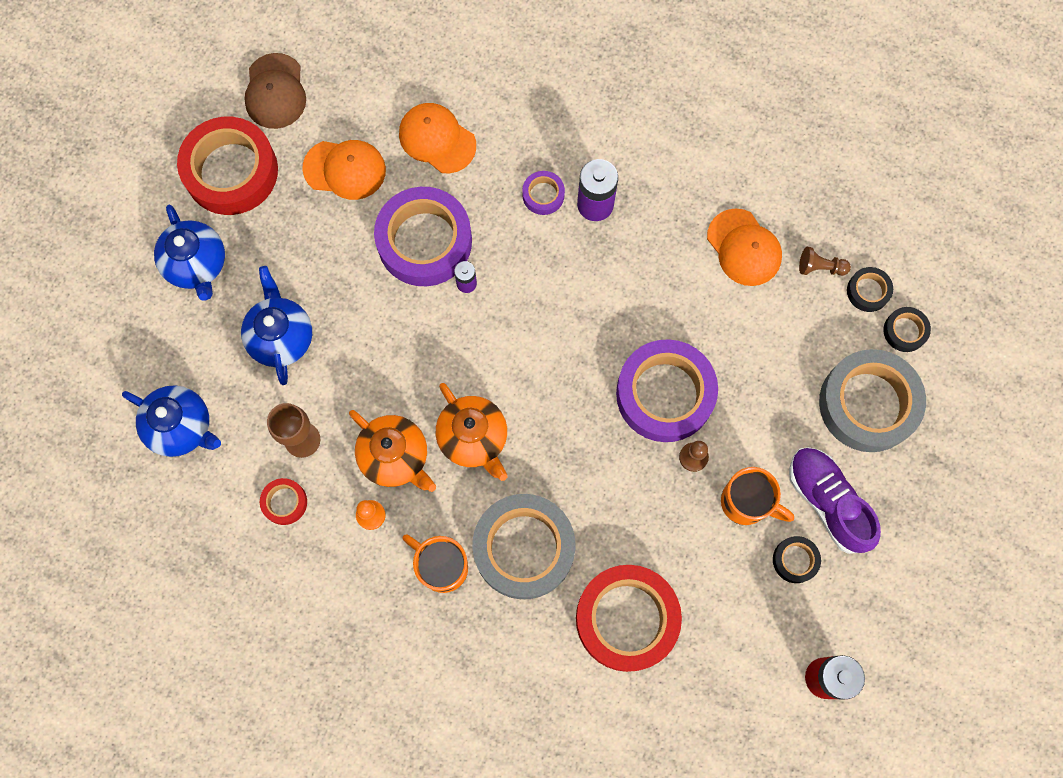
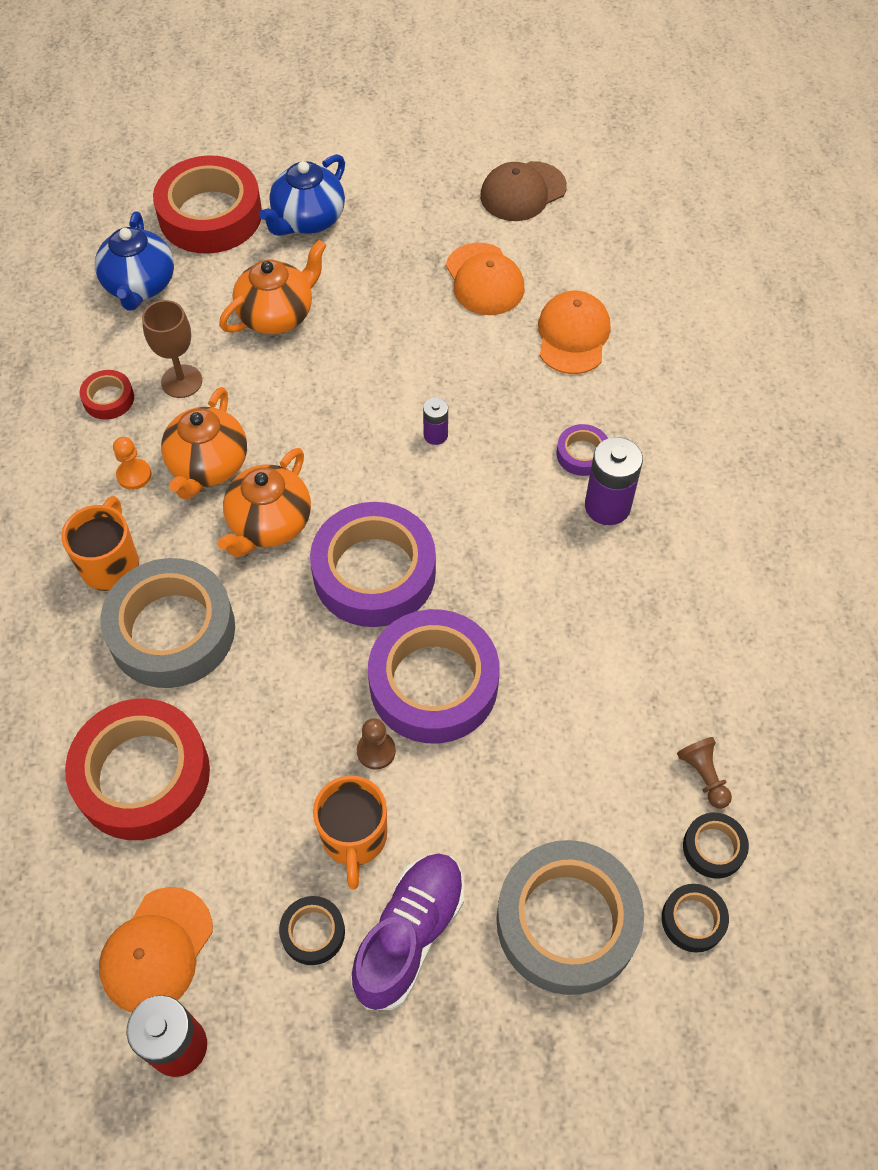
camera: 60 degrees right, 15 degrees down
red tape [177,117,278,215] -> red tape moved to [153,155,262,254]
blue teapot [241,266,312,385] -> orange teapot [219,240,327,334]
purple tape [374,187,472,286] -> purple tape moved to [310,502,436,627]
orange cap [707,208,782,286] -> orange cap moved to [99,887,213,1013]

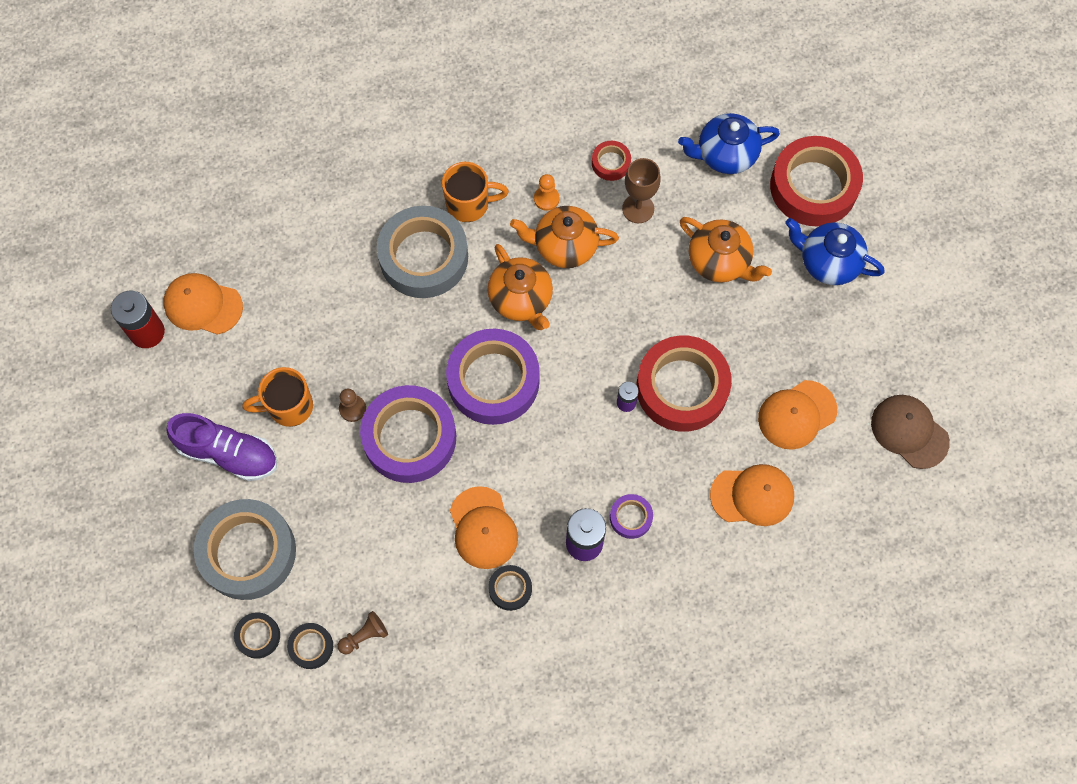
camera: 80 degrees right, 10 degrees up
red tape [65,699,210,840] -> red tape moved to [636,335,732,432]
orange teapot [218,448,311,557] -> orange teapot turned 135 degrees counterclockwise [487,244,553,330]
black tape [279,896,345,965] -> black tape moved to [488,565,532,611]
none -> orange cap [450,486,518,569]

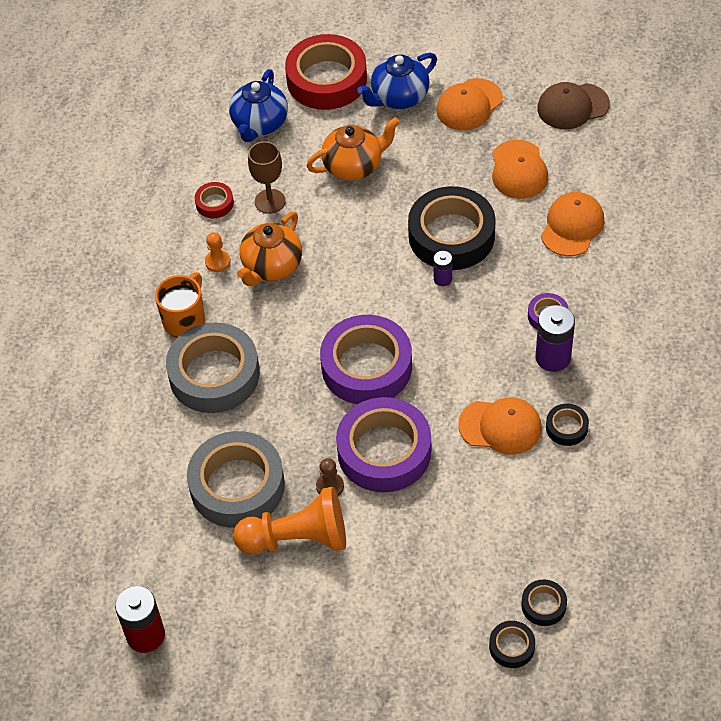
camera: 60 degrees left, 15 degrees down
orange cap [163,273,243,335] -> orange cap moved to [436,78,503,131]
purple shoe [166,413,277,481] -> none
grey tape [194,499,296,600] -> grey tape moved to [187,431,285,528]
orange mug [242,367,313,427] -> orange pawn [233,487,346,554]
brown pawn [338,611,388,654] -> none
orange teapot [487,244,553,330] -> none
red tape [636,335,732,432] -> black tape [408,186,496,270]

